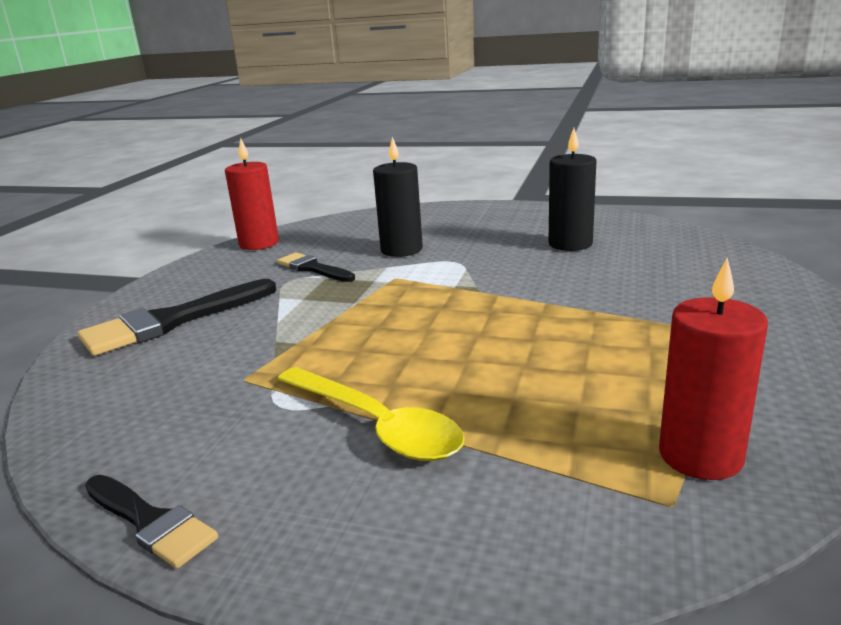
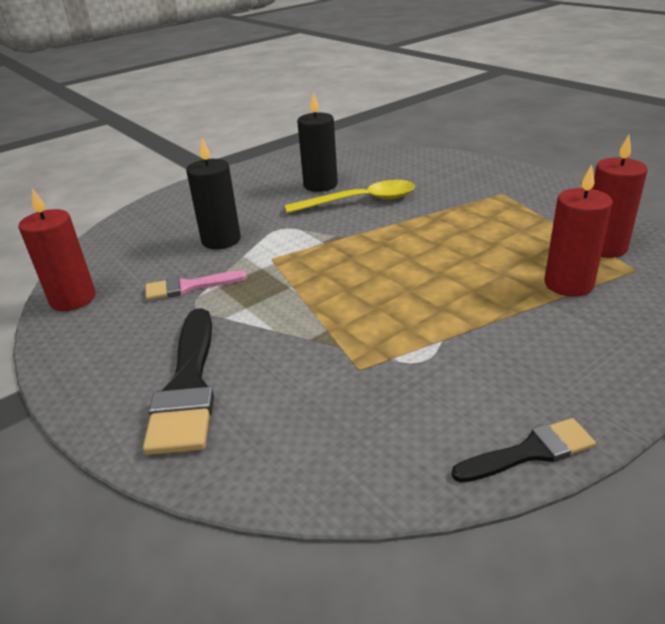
camera: 55 degrees left, 10 degrees up
black brush [277,253,355,282] -> pink brush [146,270,247,300]
yellow spoon [277,367,465,461] -> yellow spoon moved to [284,180,415,214]
none -> red candle [544,164,613,297]

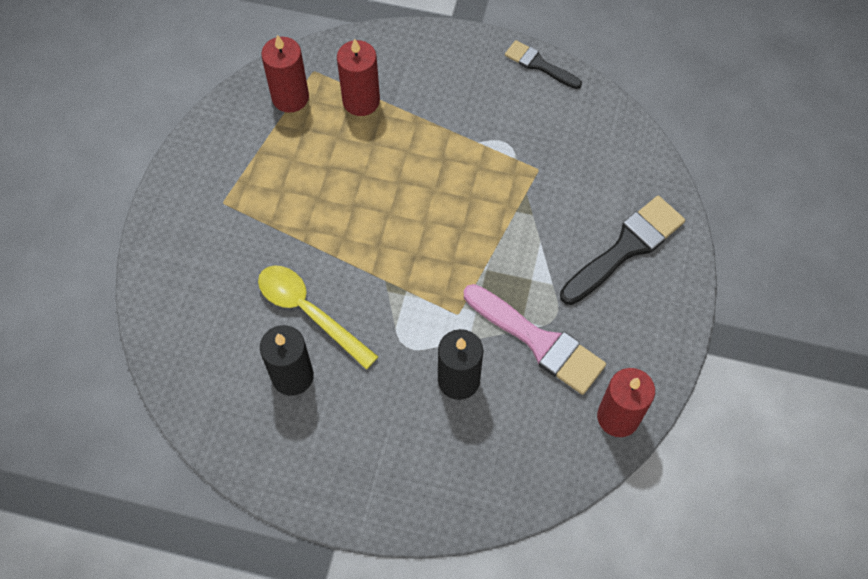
camera: 130 degrees left, 30 degrees up
pink brush [146,270,247,300] -> pink brush [464,284,606,395], size x1.70

